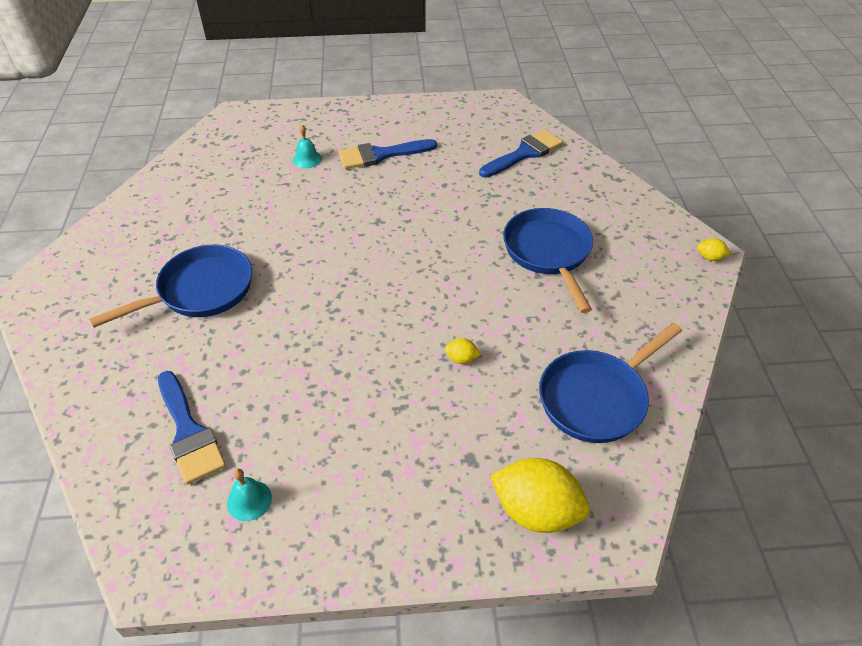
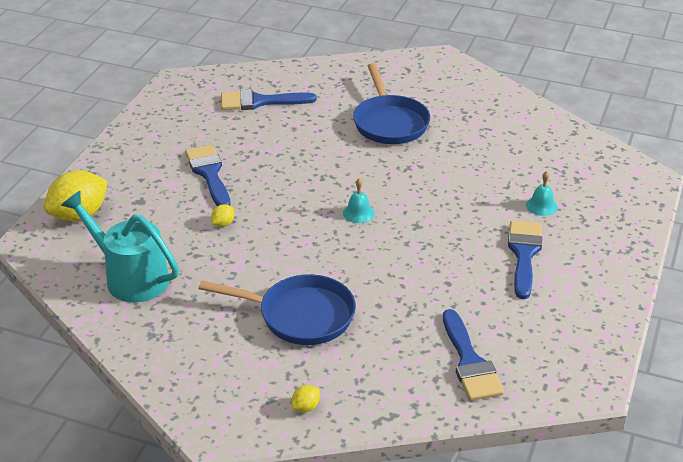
camera: 115 degrees right, 10 degrees down
turquoise bell [227,469,272,521] -> turquoise bell moved to [343,178,375,223]
blue pan [539,323,682,443] -> turquoise watering can [61,191,179,302]
yellow lemon [697,238,731,261] -> yellow lemon moved to [291,385,320,412]
none -> blue brush [185,145,231,206]

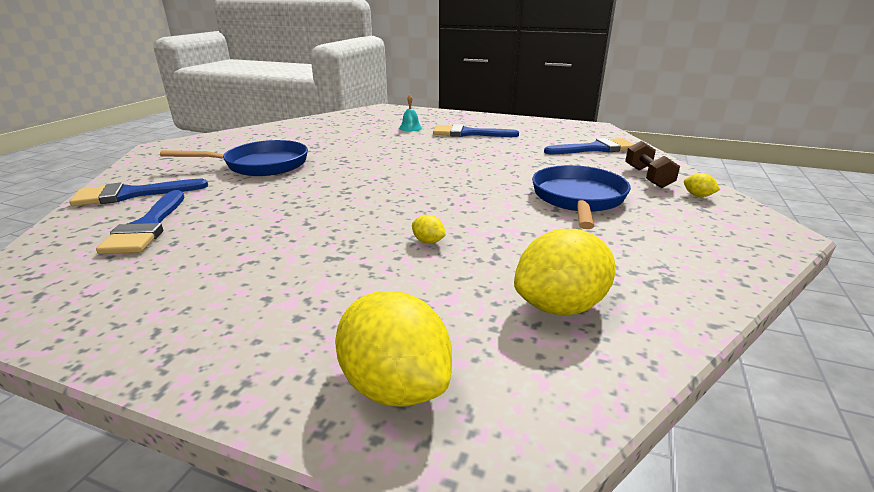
camera: 90 degrees left, 10 degrees down
turquoise watering can [61,191,179,302] -> yellow lemon [514,229,615,315]
blue brush [185,145,231,206] -> blue brush moved to [69,179,208,206]
turquoise bell [343,178,375,223] -> none
none -> brown dumbbell [625,141,680,188]

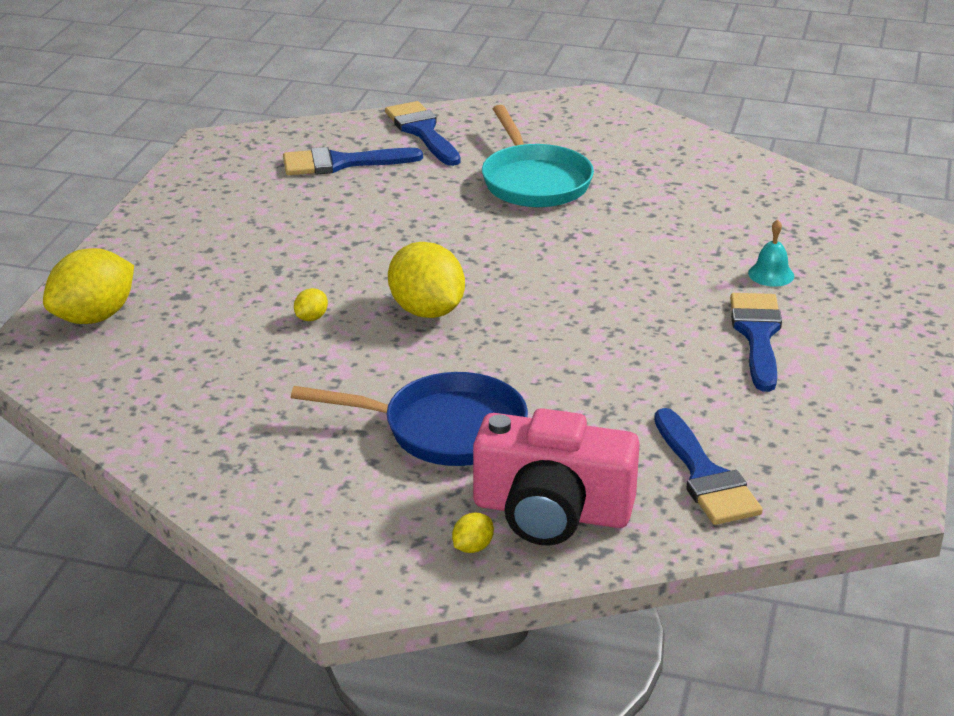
camera: 85 degrees right, 5 degrees up
blue pan [160,140,308,176] -> turquoise pan [482,105,594,207]
yellow lemon [514,229,615,315] -> yellow lemon moved to [388,242,465,318]
brown dumbbell [625,141,680,188] -> pink camera [473,408,640,546]

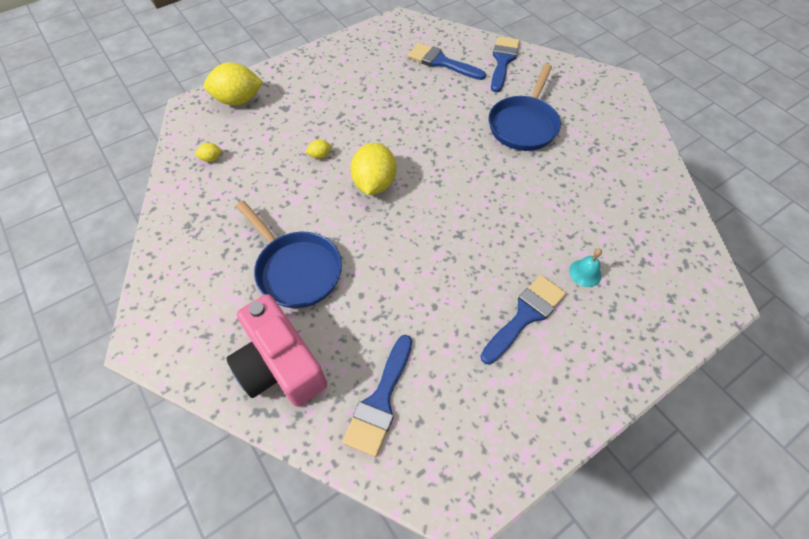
camera: 40 degrees right, 25 degrees up
yellow lemon [452,513,494,553] -> yellow lemon moved to [195,143,222,162]
turquoise pan [482,105,594,207] -> blue pan [489,64,561,151]

